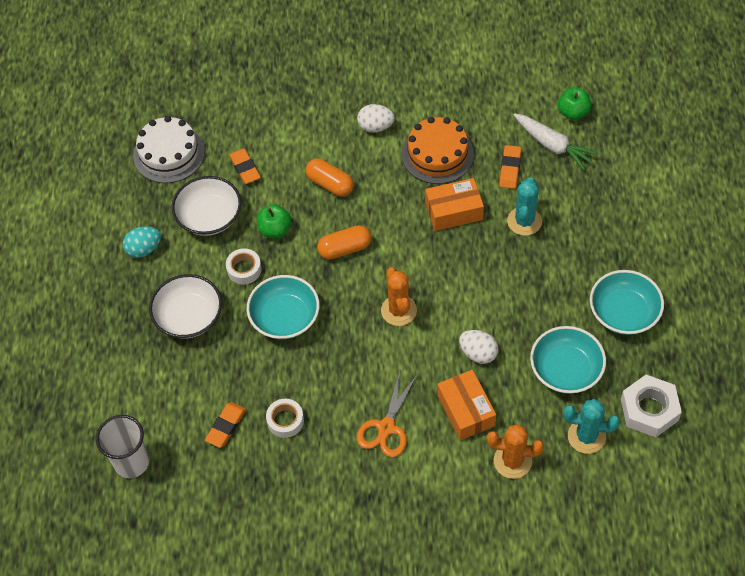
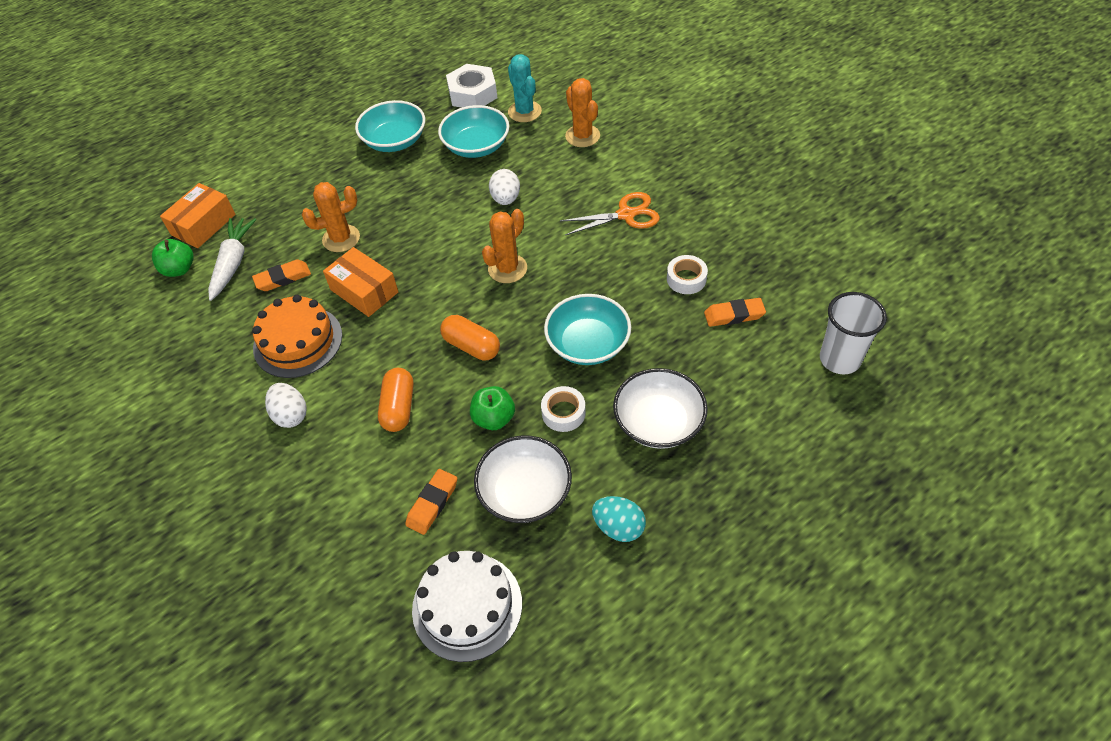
camera: 125 degrees left, 5 degrees down
orange box [437,370,496,440] -> orange box moved to [160,183,236,248]
turquoise cactus [507,177,542,236] -> orange cactus [302,182,360,252]

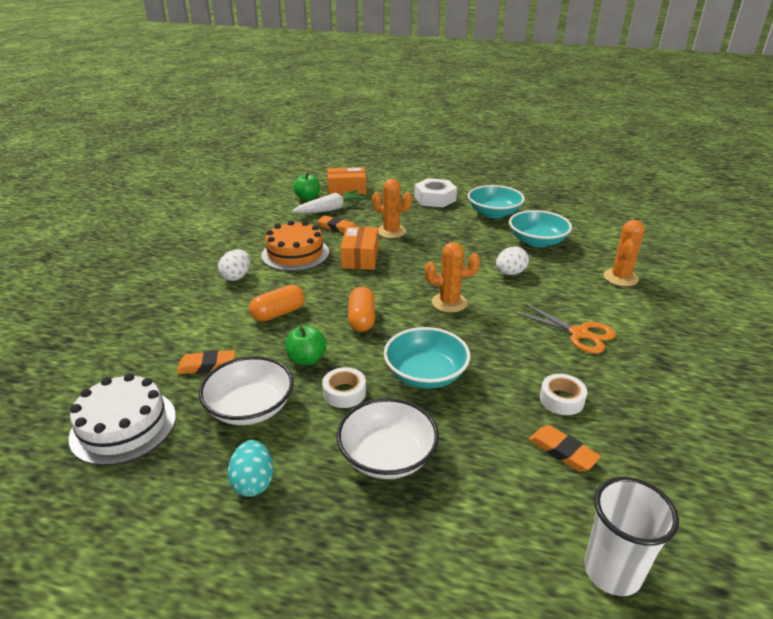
camera: 50 degrees right, 20 degrees down
white nut [446,64,497,108] -> white nut moved to [414,178,457,207]
turquoise cactus [508,54,542,122] -> none

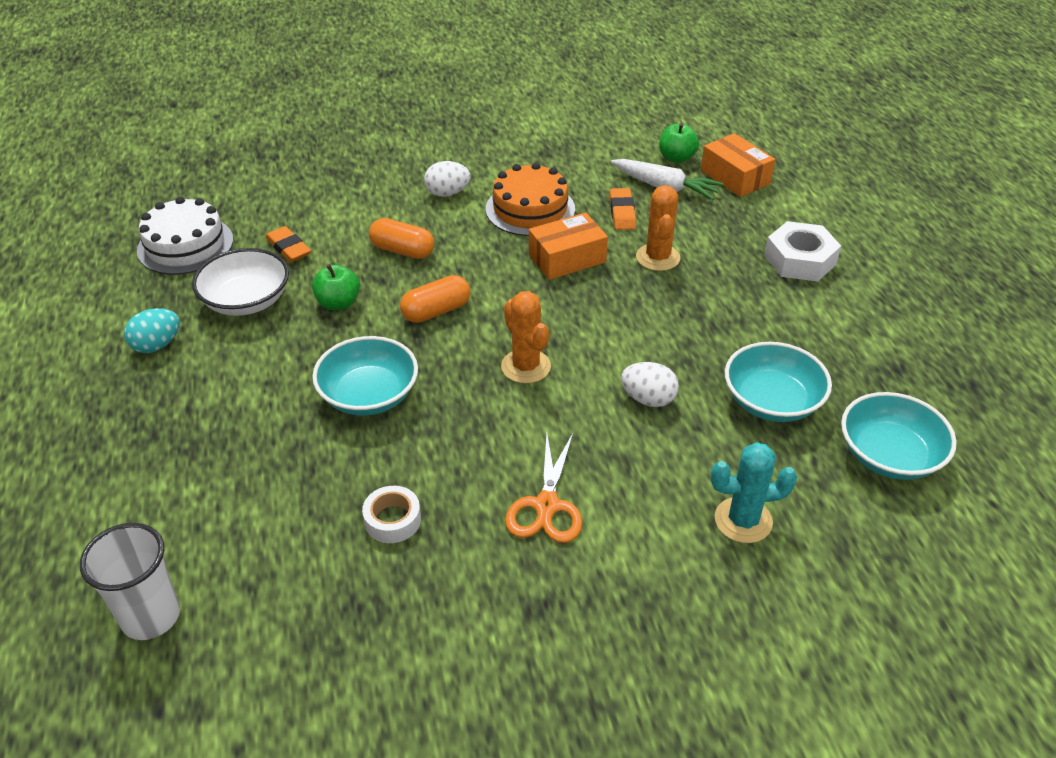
camera: 60 degrees right, 10 degrees up
white tape [322,367,366,408] -> none
white bowl [337,398,439,479] -> none
turquoise bowl [468,185,525,218] -> turquoise bowl moved to [841,392,957,480]
orange eraser [529,425,601,472] -> none
orange cactus [604,220,645,286] -> turquoise cactus [711,442,797,543]

